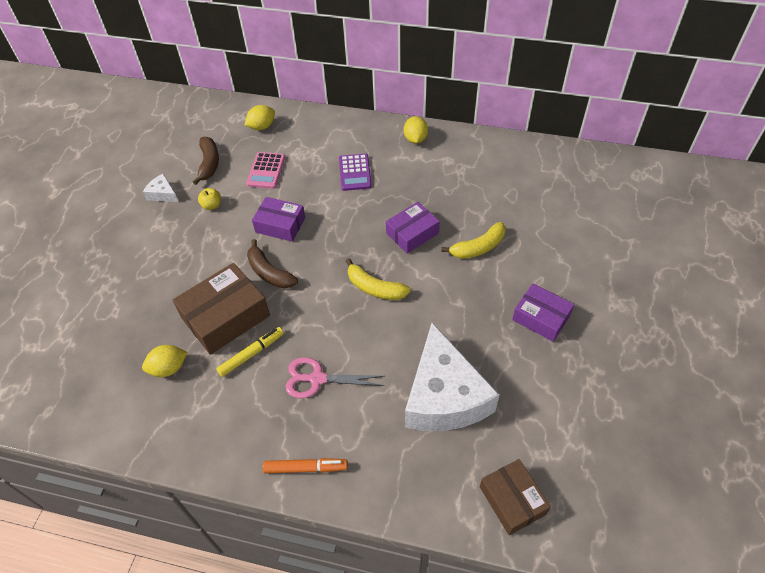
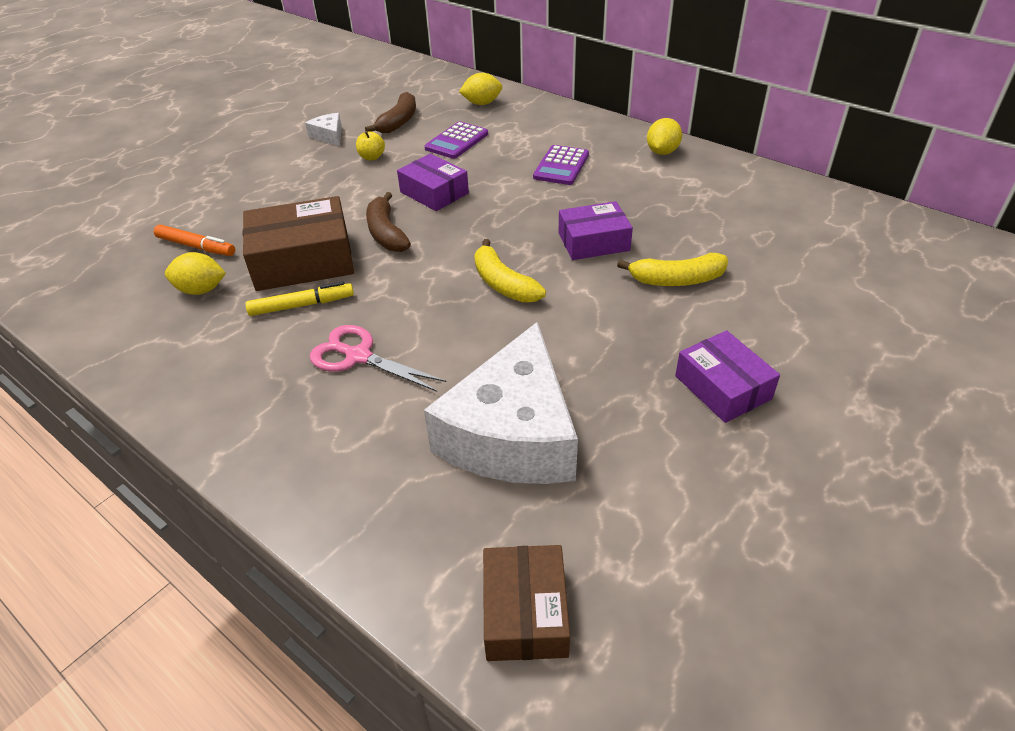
camera: 25 degrees right, 10 degrees down
pink calculator [246,152,285,189] -> purple calculator [425,121,488,159]
orange marker [263,458,348,473] -> orange marker moved to [154,225,235,256]

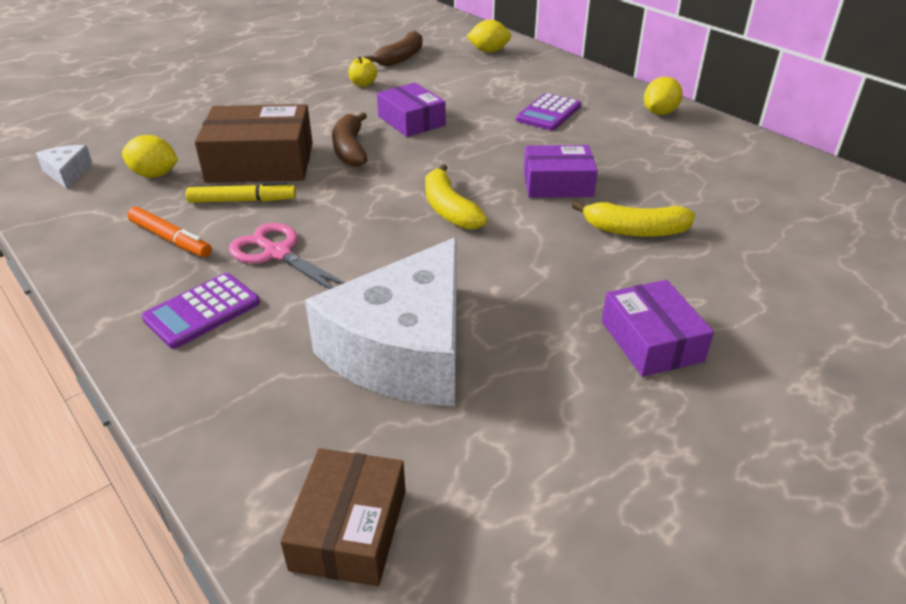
camera: 10 degrees right, 5 degrees down
orange marker [154,225,235,256] -> orange marker moved to [127,207,212,257]
white cheese [305,113,342,146] -> white cheese moved to [36,145,92,189]
purple calculator [425,121,488,159] -> purple calculator moved to [142,273,260,349]

